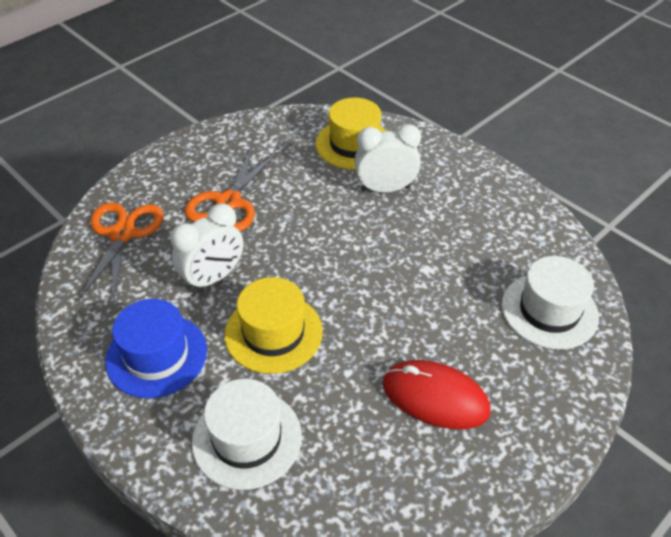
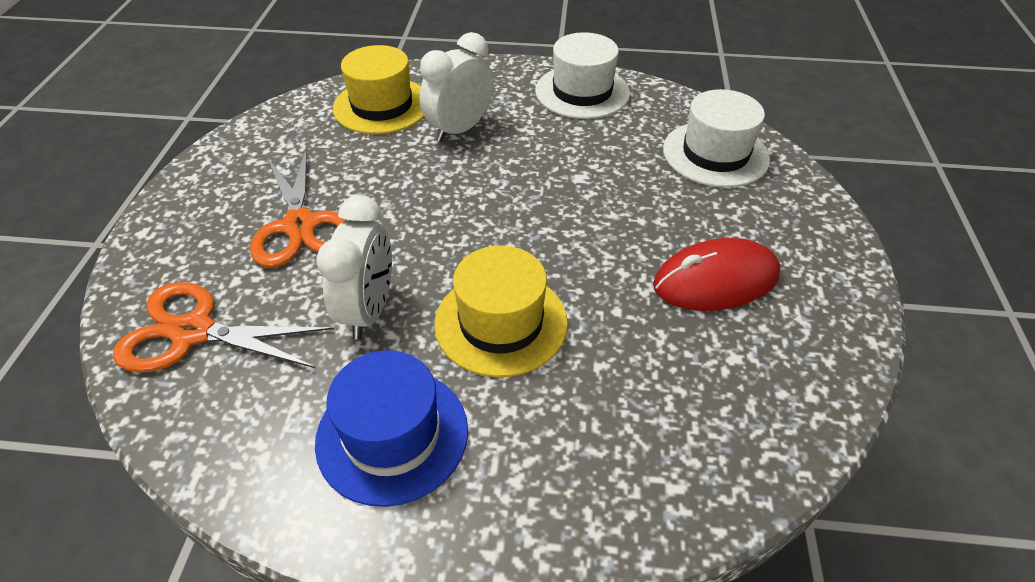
camera: 40 degrees left, 0 degrees up
orange scissors [78,202,164,304] -> orange scissors turned 45 degrees counterclockwise [113,282,334,373]
white hat [192,379,302,490] -> white hat moved to [535,32,630,119]

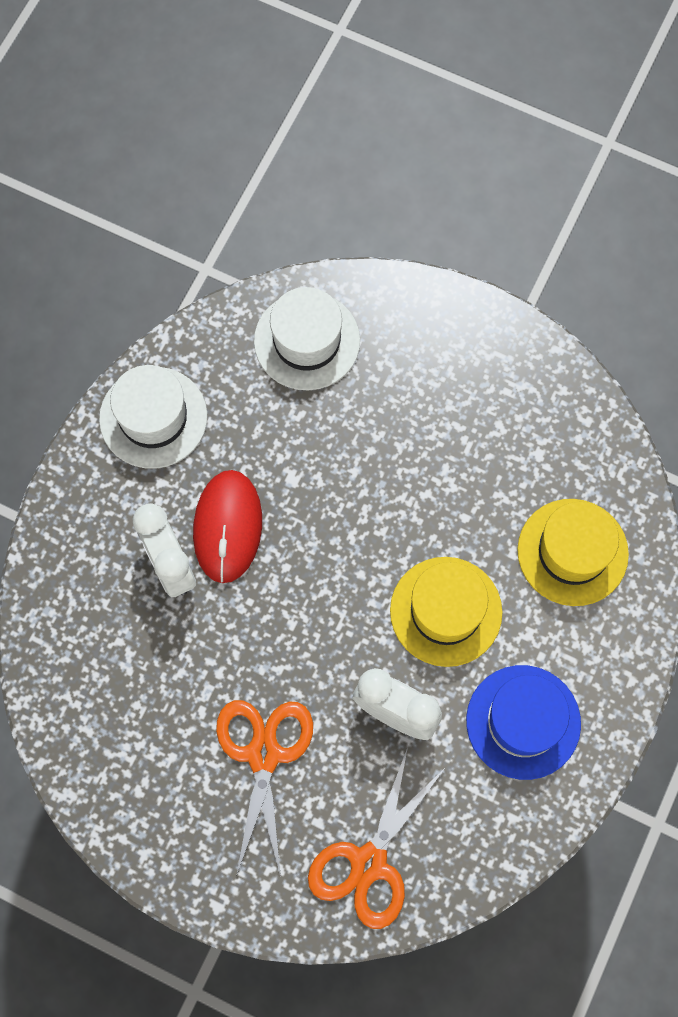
camera: 70 degrees left, 25 degrees up
orange scissors [250,147,347,268] -> orange scissors turned 90 degrees counterclockwise [216,700,313,877]
yellow hat [333,45,424,134] -> yellow hat moved to [517,499,629,606]
red mouse [653,238,781,311] -> red mouse moved to [193,470,262,583]

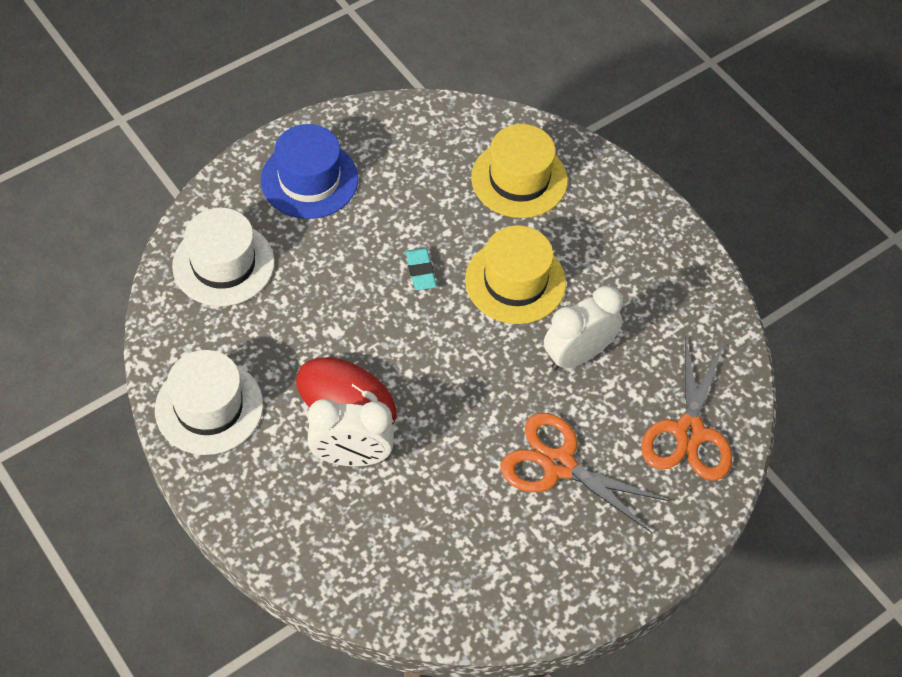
camera: 65 degrees left, 15 degrees down
orange scissors [308,747,446,929] -> orange scissors turned 45 degrees clockwise [641,336,732,481]
blue hat [466,665,581,780] -> blue hat moved to [261,124,358,219]
none -> turquoise eraser [406,248,437,290]

